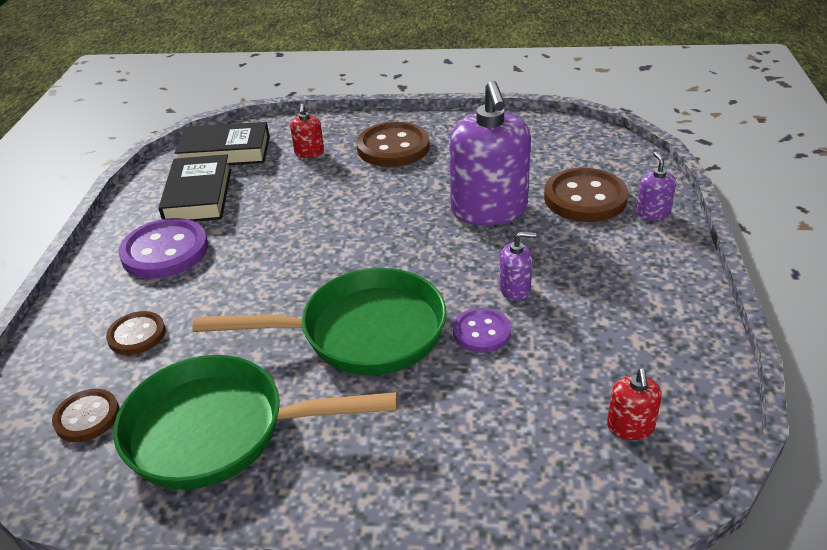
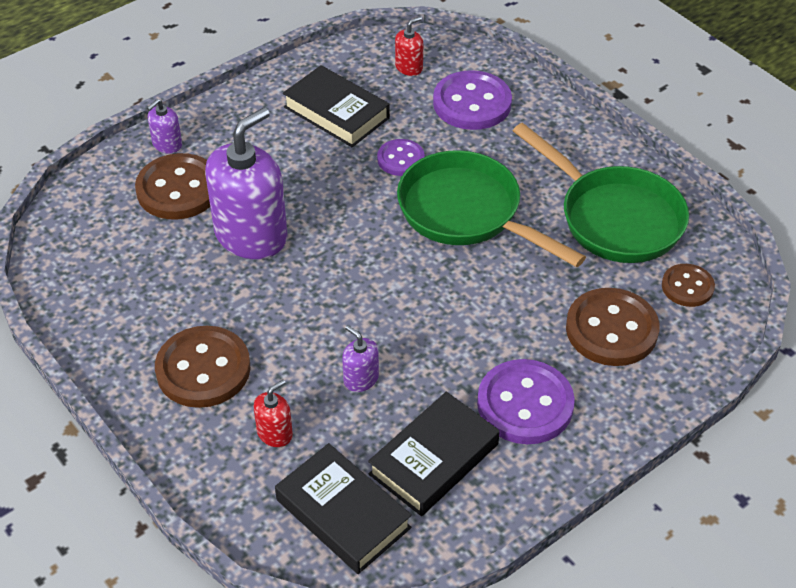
camera: 135 degrees left, 10 degrees up
brown button [106,311,166,355] -> brown button [566,288,660,366], size x1.73
purple soap dispenser [500,232,536,301] -> purple soap dispenser moved to [342,325,379,392]
none -> black book [283,65,390,147]
none -> purple button [433,70,512,130]

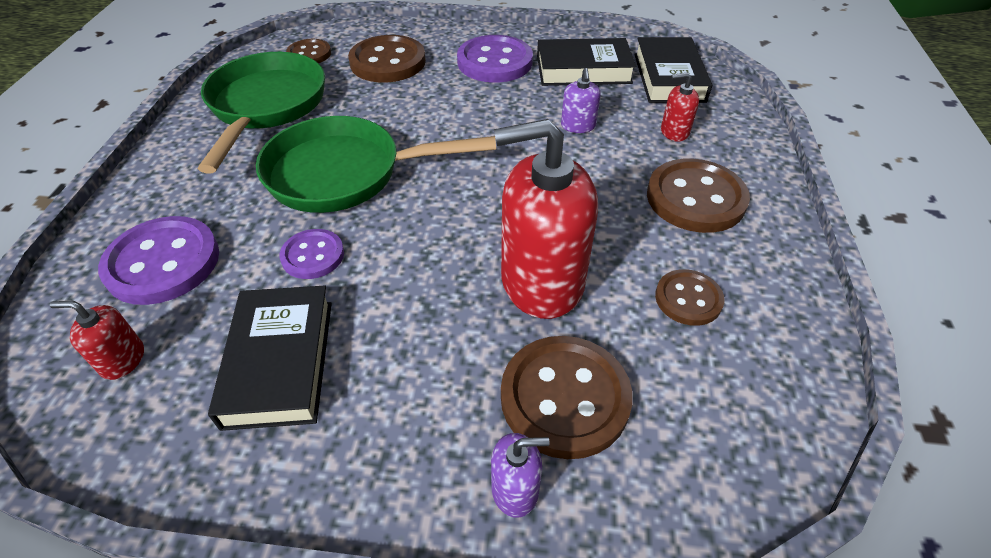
camera: 135 degrees left, 0 degrees up
purple soap dispenser [205,107,287,259] -> red soap dispenser [494,119,598,319]
green pan [397,150,586,267] -> green pan turned 90 degrees clockwise [256,116,496,213]
none -> brown button [655,269,724,326]

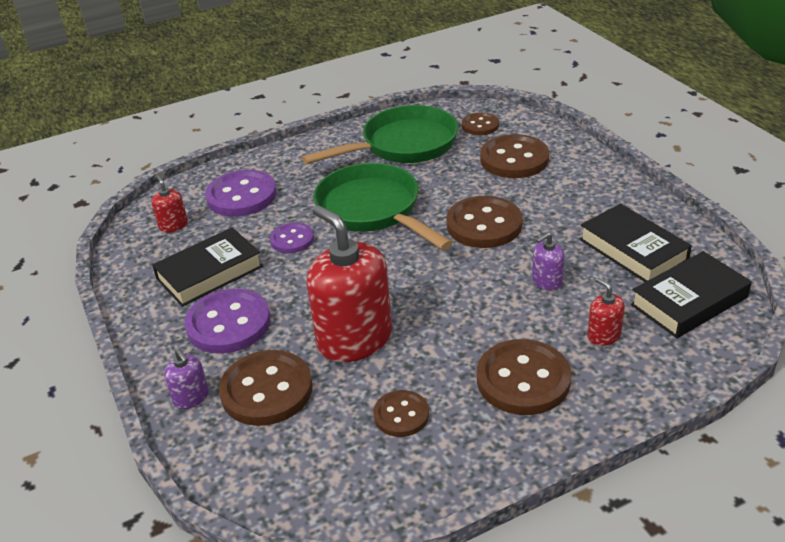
camera: 60 degrees right, 10 degrees down
purple button [457,35,533,83] -> purple button moved to [185,289,271,354]
none -> brown button [447,196,523,248]

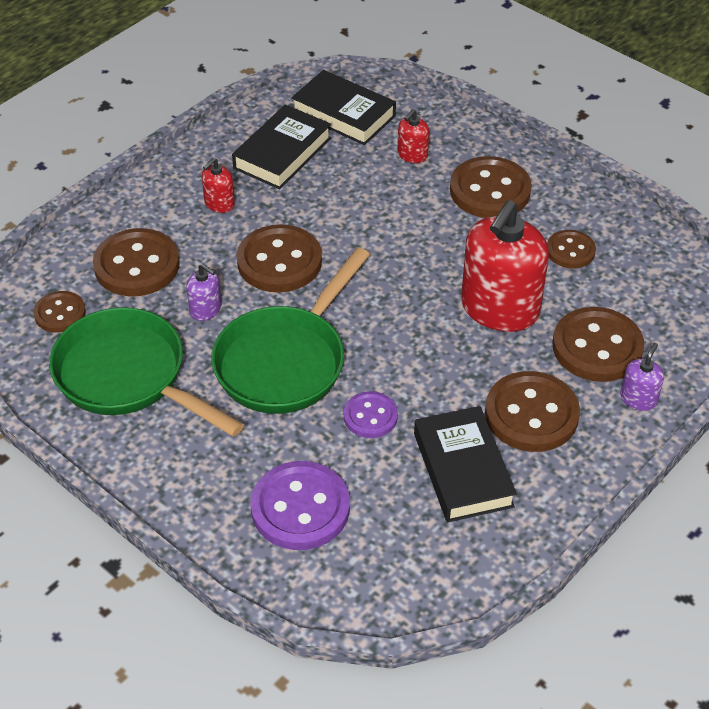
camera: 115 degrees left, 10 degrees up
red soap dispenser [151,175,188,232] -> red soap dispenser moved to [202,158,235,213]
black book [152,228,263,307] -> black book turned 45 degrees clockwise [414,406,517,522]
purple button [185,289,271,354] -> brown button [485,371,580,452]
purple soap dispenser [532,232,565,291] -> purple soap dispenser moved to [186,264,221,321]

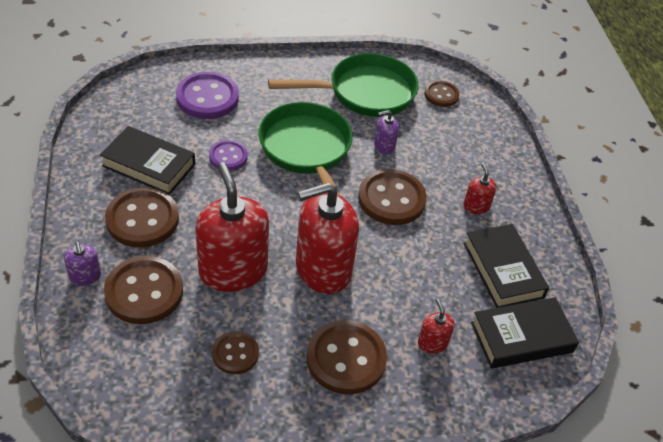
camera: 125 degrees right, 0 degrees up
brown button [93,228,180,296] -> none
none -> red soap dispenser [296,183,359,294]

